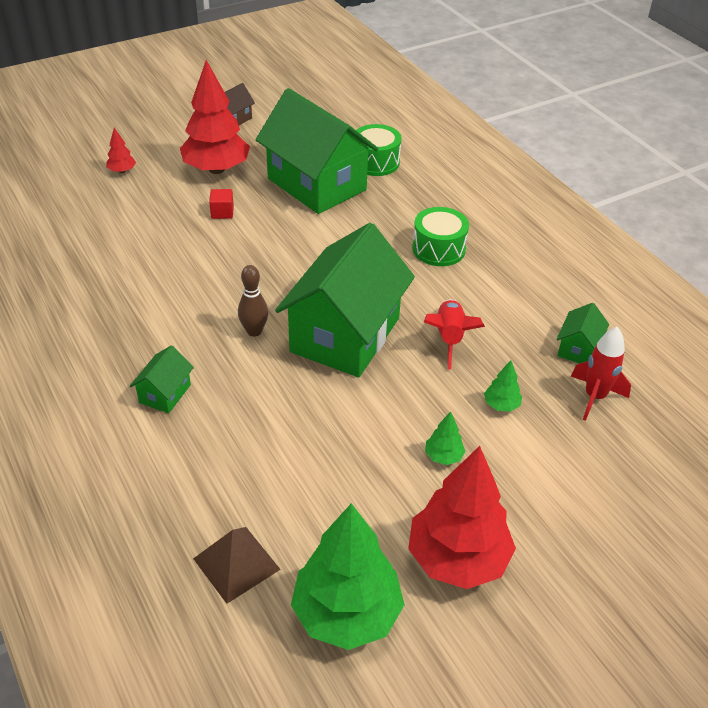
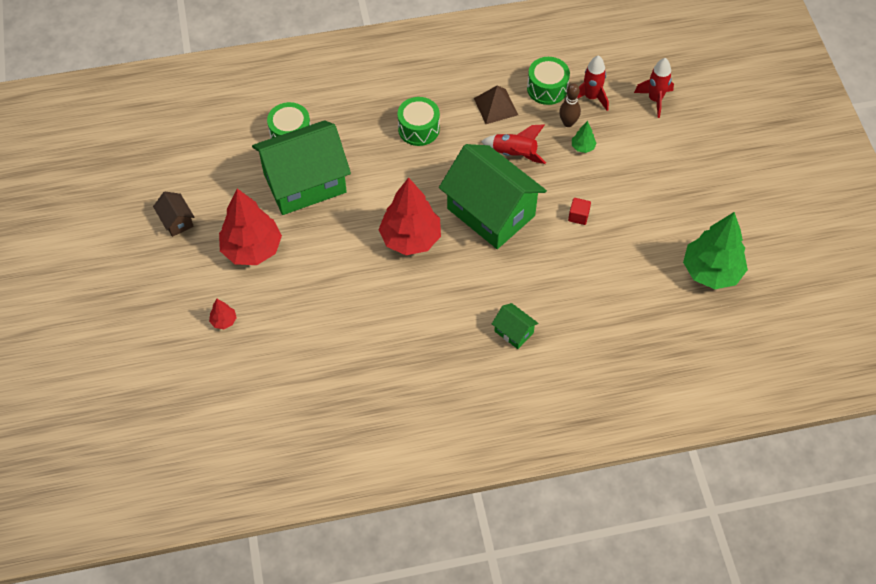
camera: 70 degrees left, 15 degrees up
brown pyramid [193,527,281,604] -> brown pyramid moved to [474,85,518,124]
red cube [209,189,234,219] -> red cube moved to [568,198,591,225]
brown bowling pin [238,265,268,337] -> brown bowling pin moved to [559,83,581,127]
red tree [408,446,516,589] -> red tree moved to [378,177,441,255]
green tree [425,411,466,465] -> none
green house [557,303,609,363] -> green drum [527,57,570,105]
none -> red rocket [634,58,674,118]

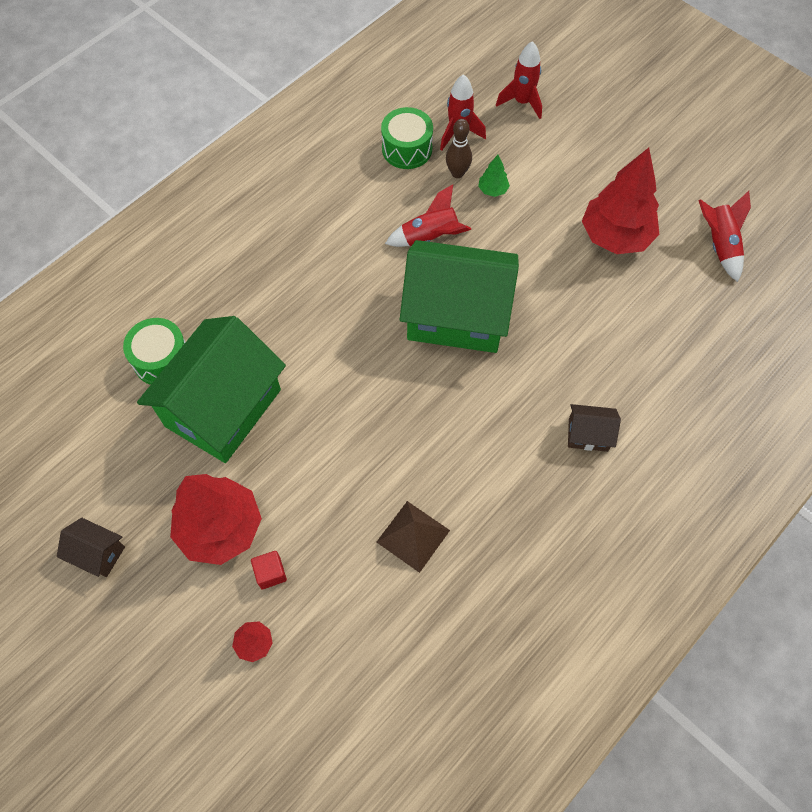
camera: 35 degrees left, 5 degrees up
red tree [378,177,441,255] -> red tree moved to [582,148,659,254]
green drum [397,97,440,146] -> none
brown pyramid [474,85,518,124] -> brown pyramid moved to [377,501,450,573]
green house [492,303,539,349] -> brown house [568,404,621,452]
red cube [568,198,591,225] -> red cube moved to [251,551,287,589]
green tree [683,212,748,289] -> red rocket [698,191,751,282]

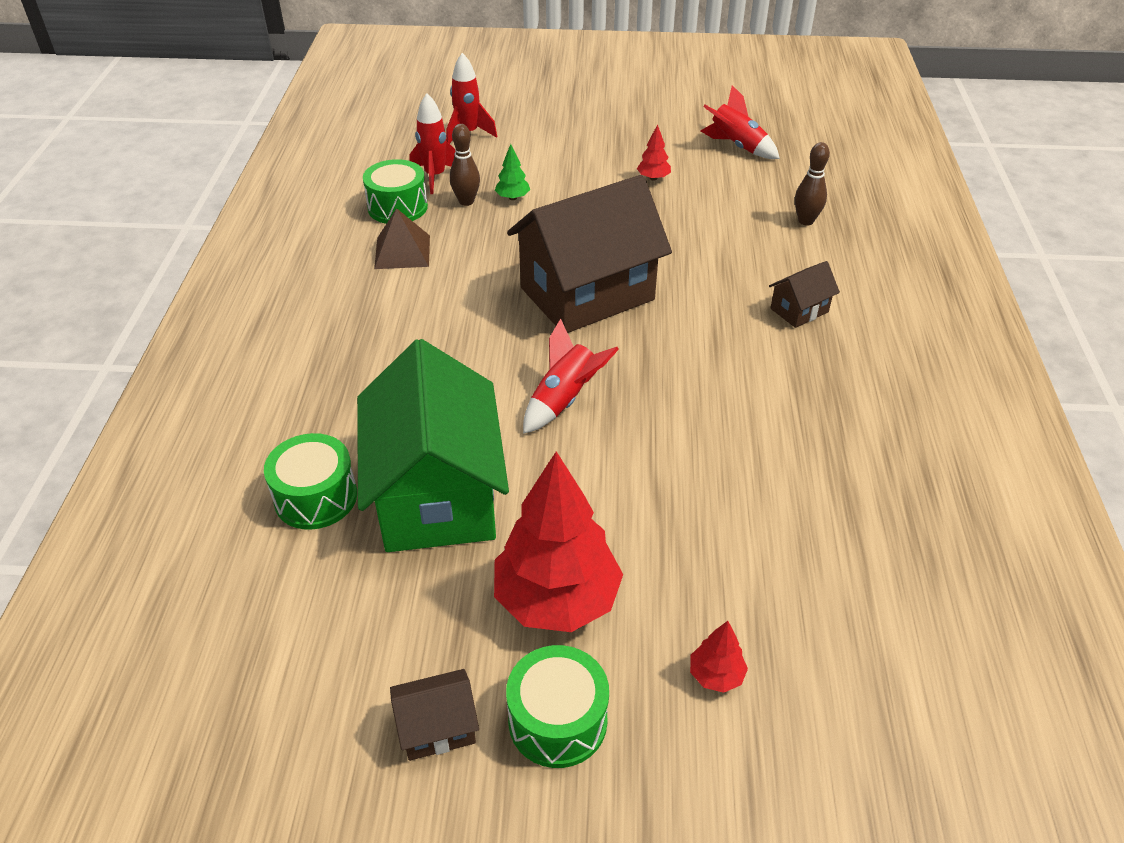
camera: 40 degrees left, 20 degrees down
red cube [251,551,287,589] -> none
brown pyramid [377,501,450,573] -> brown pyramid moved to [374,208,430,269]
red rocket [385,184,471,247] -> red rocket moved to [523,319,619,434]
green house [400,240,519,353] -> brown house [507,175,672,333]
red tree [582,148,659,254] -> red tree [637,124,671,181], size x0.42
none -> green drum [506,645,609,768]
none -> brown bowling pin [795,142,830,226]

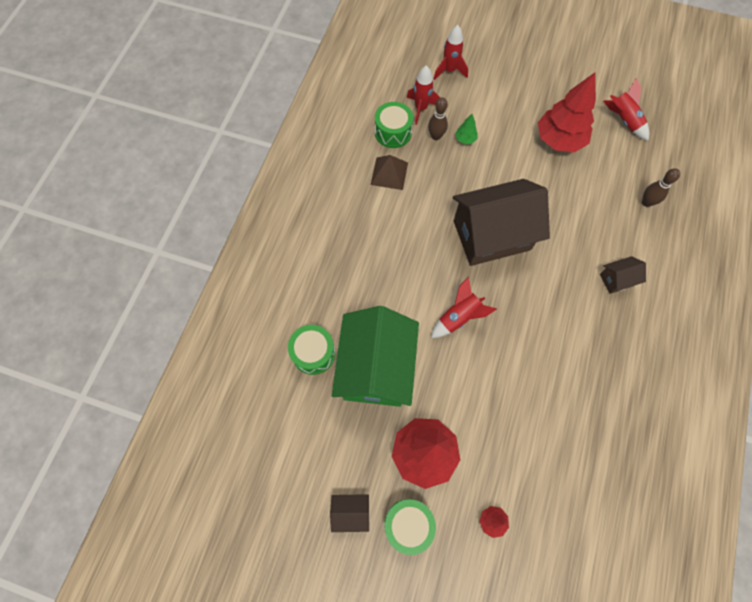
camera: 15 degrees right, 25 degrees up
red tree [637,124,671,181] -> red tree [538,73,596,152], size x2.36

